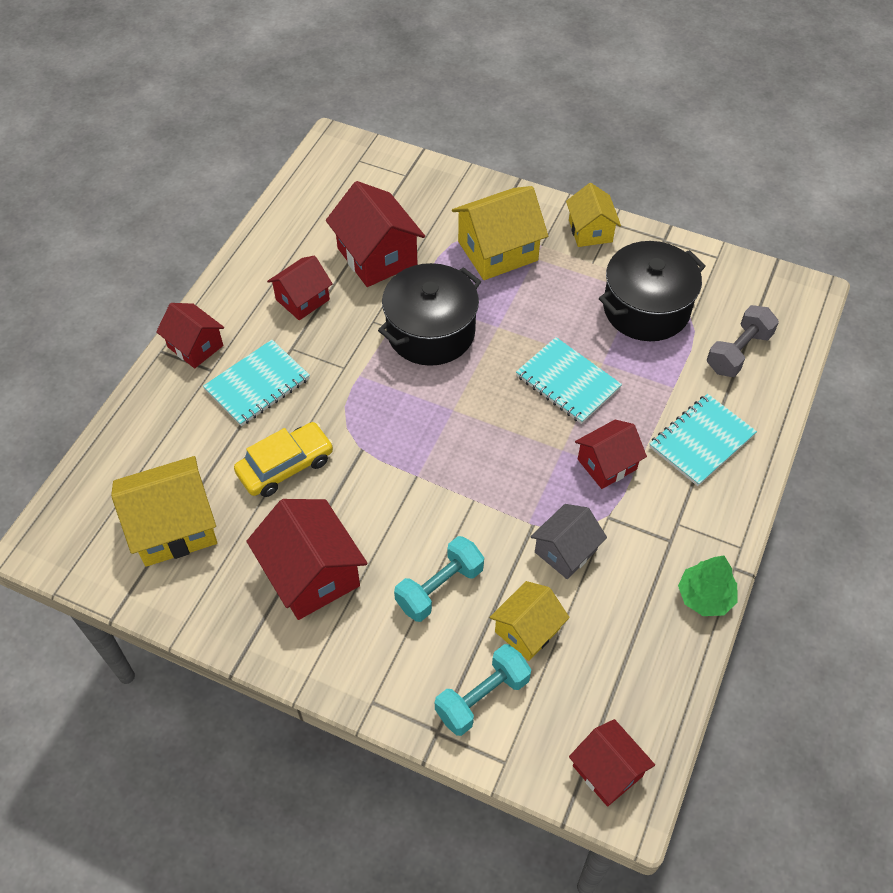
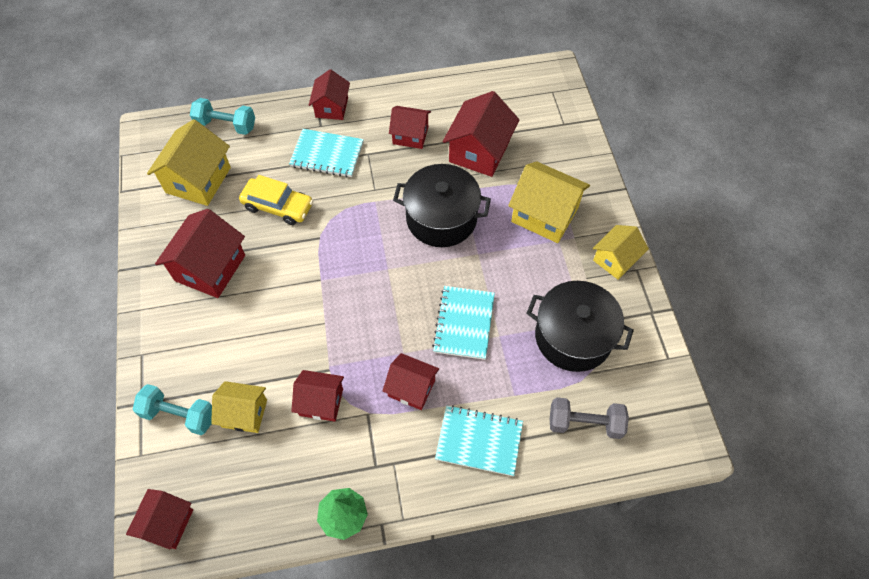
camera: 55 degrees right, 5 degrees up
yellow house [111,456,217,567] -> yellow house turned 75 degrees clockwise [147,119,231,206]
turquoise dumbbell [394,536,484,622] -> turquoise dumbbell moved to [190,98,255,135]
grey house [530,504,607,579] -> red house [291,370,344,422]

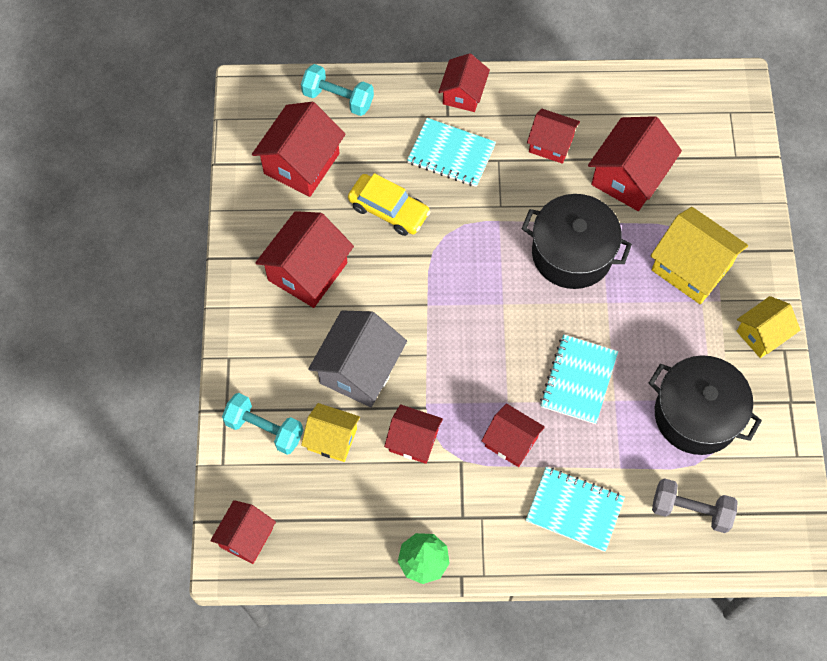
camera: 10 degrees right, 5 degrees up
yellow house [147,119,231,206] -> red house [252,102,346,197]
none -> grey house [308,310,407,407]

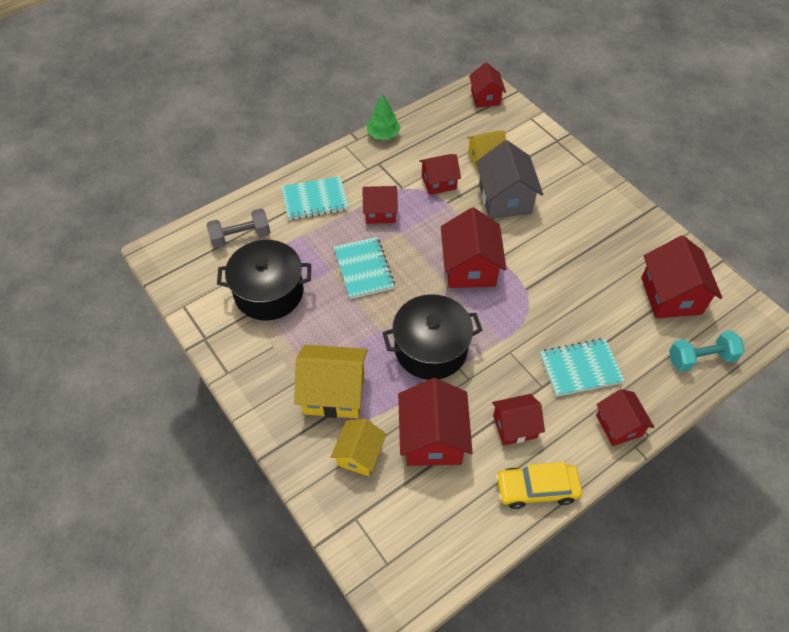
camera: 145 degrees right, 10 degrees down
turquoise dumbbell [222,393,303,455] -> none
red house [255,211,354,308] -> red house moved to [441,207,507,288]
yellow car [348,173,431,236] -> yellow car moved to [496,462,582,509]
yellow house [737,296,800,358] -> yellow house moved to [331,419,387,476]

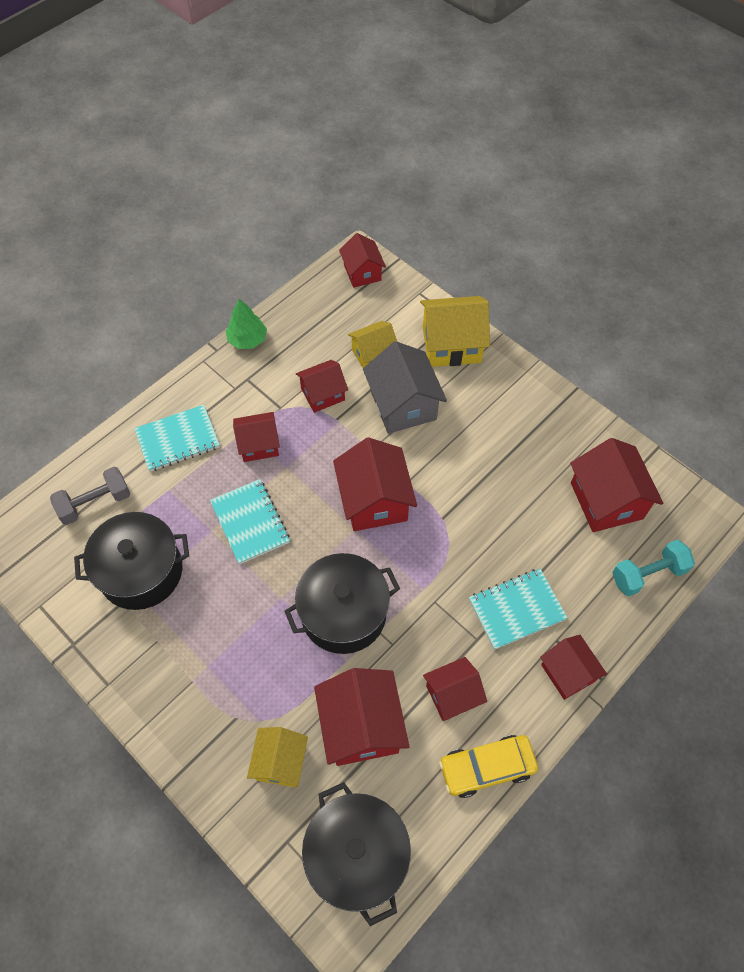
camera: 10 degrees left, 5 degrees up
yellow house [294,345,367,418] -> yellow house moved to [420,296,490,367]
none -> black pot [302,782,411,926]

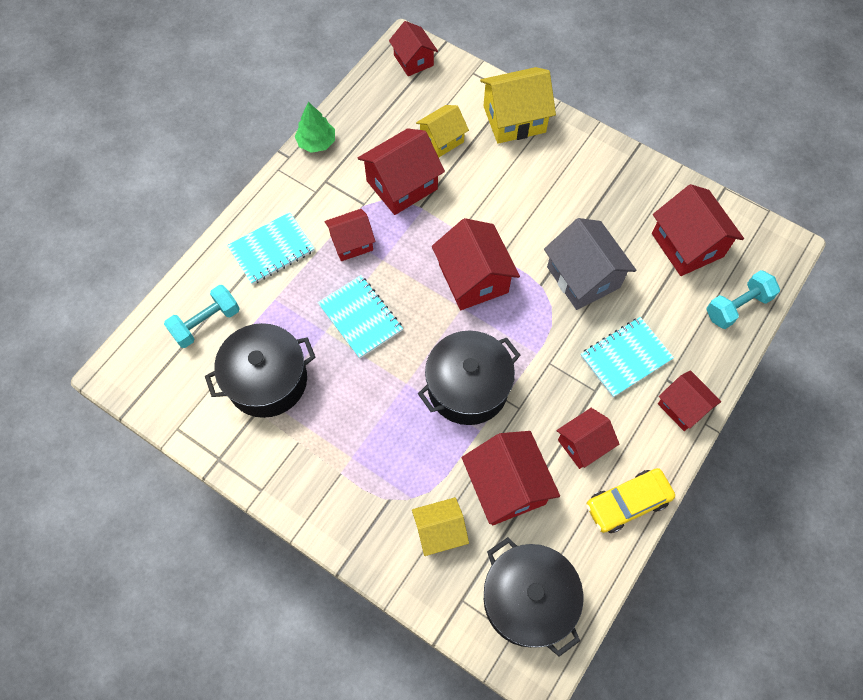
camera: 10 degrees left, 5 degrees up
grey dumbbell [50,467,130,525] -> turquoise dumbbell [164,285,240,348]
yellow house [247,727,308,787] -> yellow house turned 75 degrees clockwise [412,497,469,556]
red house [296,360,348,413] -> red house [358,128,445,215], size x1.59
grey house [363,341,447,434] -> grey house moved to [544,218,636,310]

